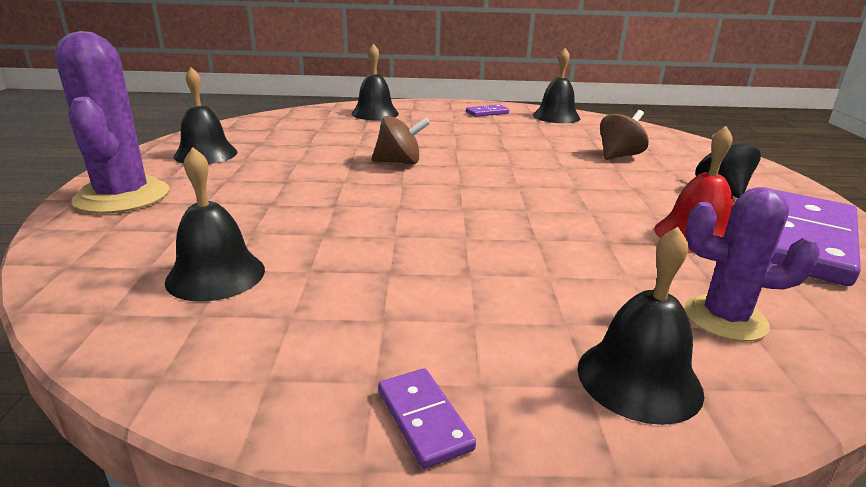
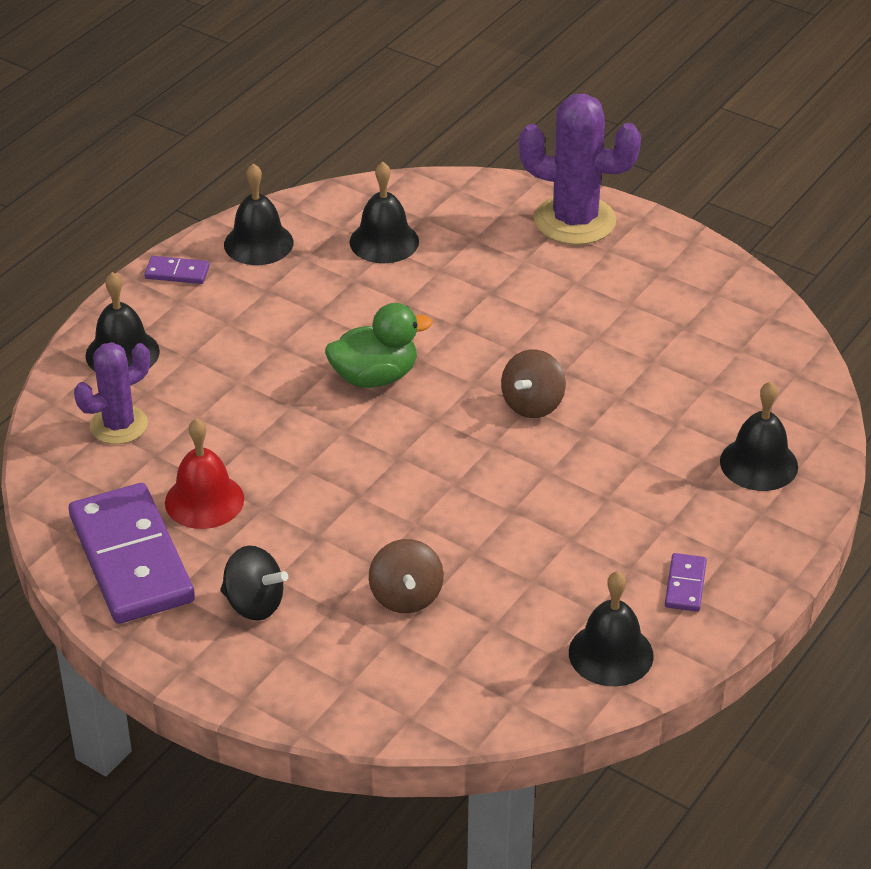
camera: 125 degrees right, 15 degrees up
black bell [173,67,238,164] -> black bell moved to [224,163,294,265]
none -> green duck [325,303,432,388]

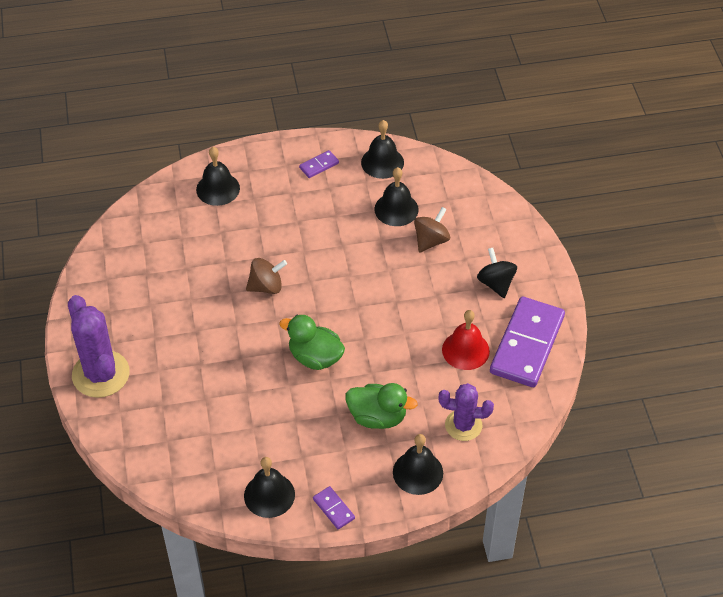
camera: 135 degrees left, 10 degrees up
black bell [350,162,419,263] -> black bell moved to [374,167,419,226]
none -> green duck [346,383,418,429]

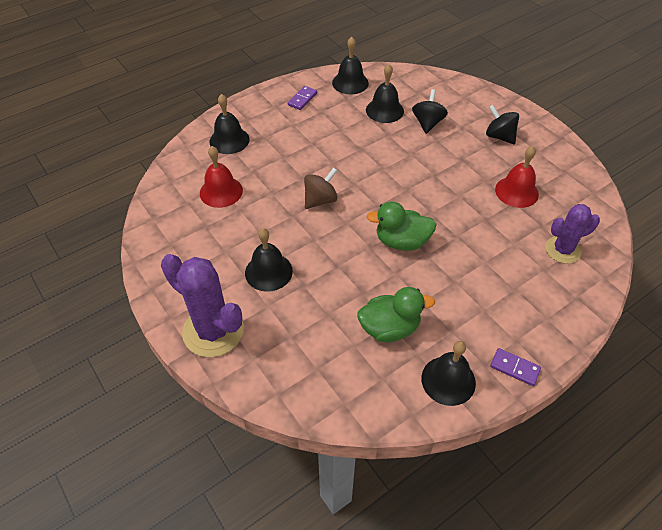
camera: 25 degrees left, 0 degrees up
green duck [346,383,418,429] -> green duck moved to [357,287,435,342]
black bell [393,434,443,495] -> black bell moved to [245,228,293,292]
brown spinning top [414,207,450,252] -> black spinning top [412,89,448,134]
purple domino [490,296,565,387] -> none
none -> red bell [200,146,243,208]

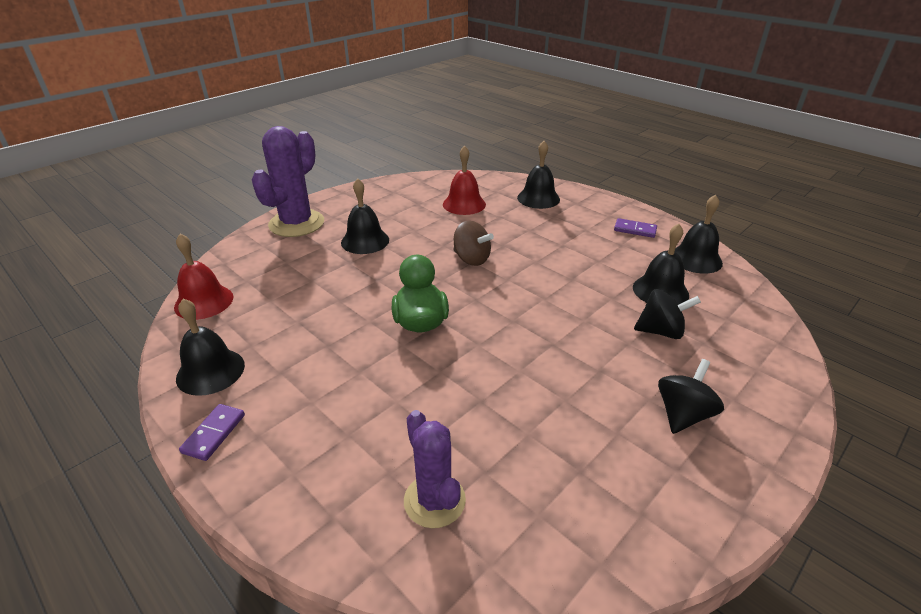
camera: 80 degrees right, 15 degrees down
green duck [357,287,435,342] -> none
red bell [495,146,539,208] -> red bell moved to [174,234,233,320]

